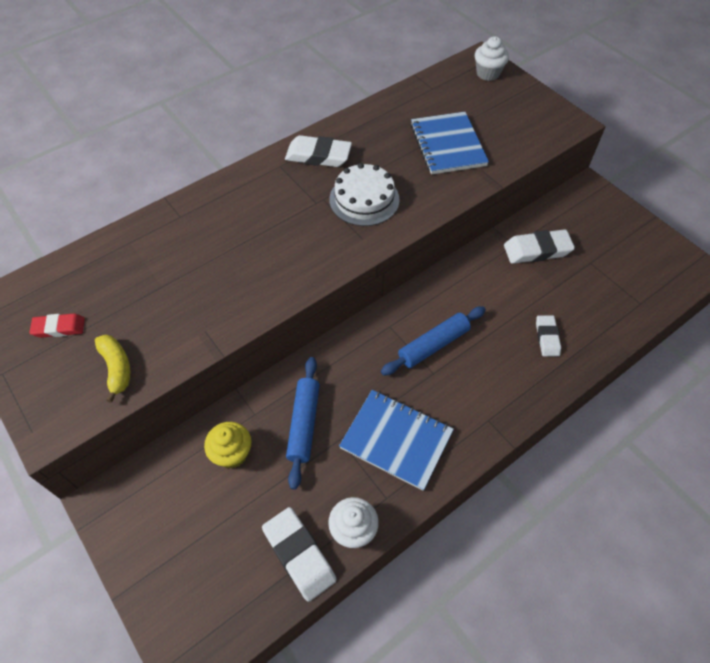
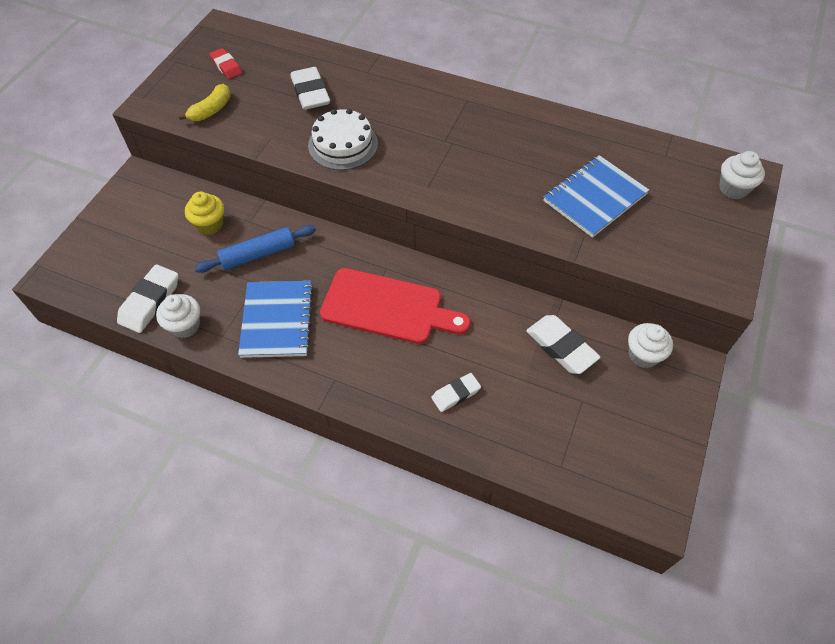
camera: 60 degrees right, 0 degrees up
white eraser [285,135,352,167] -> white eraser moved to [290,67,330,110]
white cake [329,163,400,226] -> white cake moved to [308,109,378,170]
blue rolling pin [381,306,486,376] -> red cutting board [320,268,470,344]
none -> white cupcake [628,323,673,368]

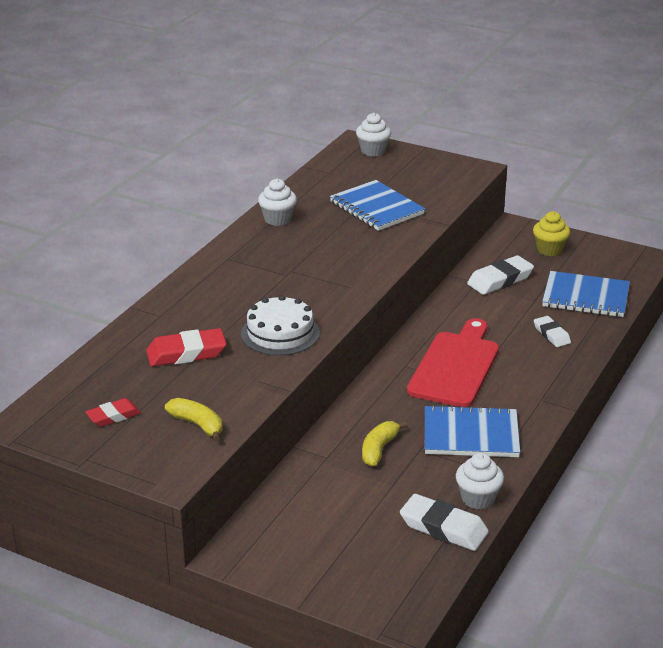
camera: 85 degrees left, 25 degrees down
yellow cupcake [185,192,224,235] -> yellow cupcake moved to [533,211,570,256]
blue rolling pin [194,225,316,273] -> yellow banana [362,421,407,466]
white eraser [290,67,330,110] -> red eraser [146,328,227,367]
white cupcake [628,323,673,368] -> white cupcake moved to [258,179,297,226]
none -> blue notebook [542,271,630,317]

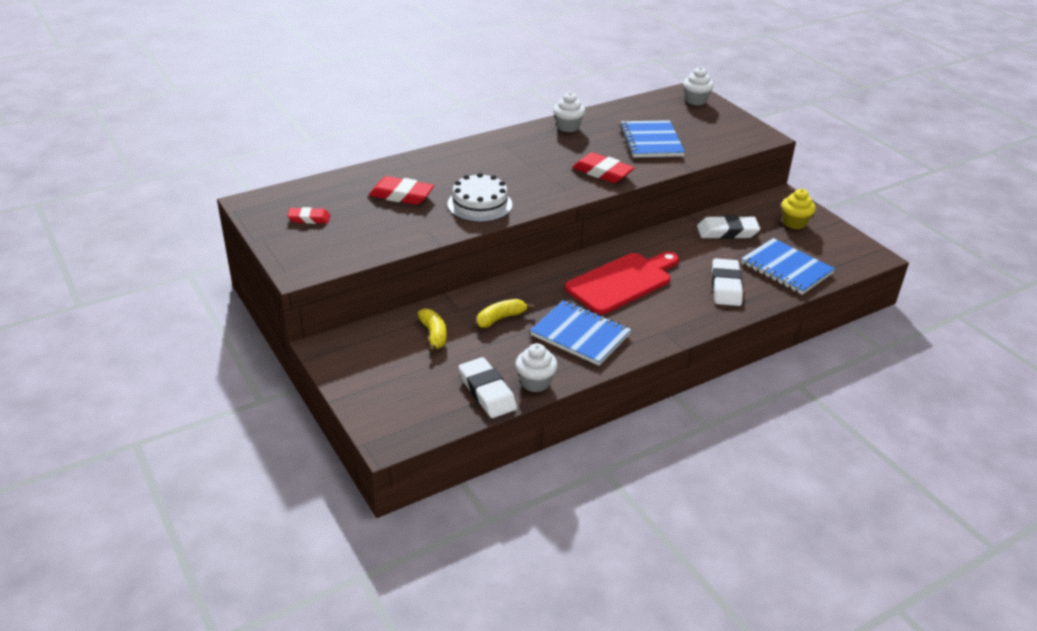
camera: 30 degrees right, 5 degrees up
yellow banana [165,398,223,441] -> yellow banana moved to [418,308,447,353]
white eraser [534,316,571,347] -> white eraser [712,258,743,306], size x1.61
none -> red eraser [572,152,635,183]

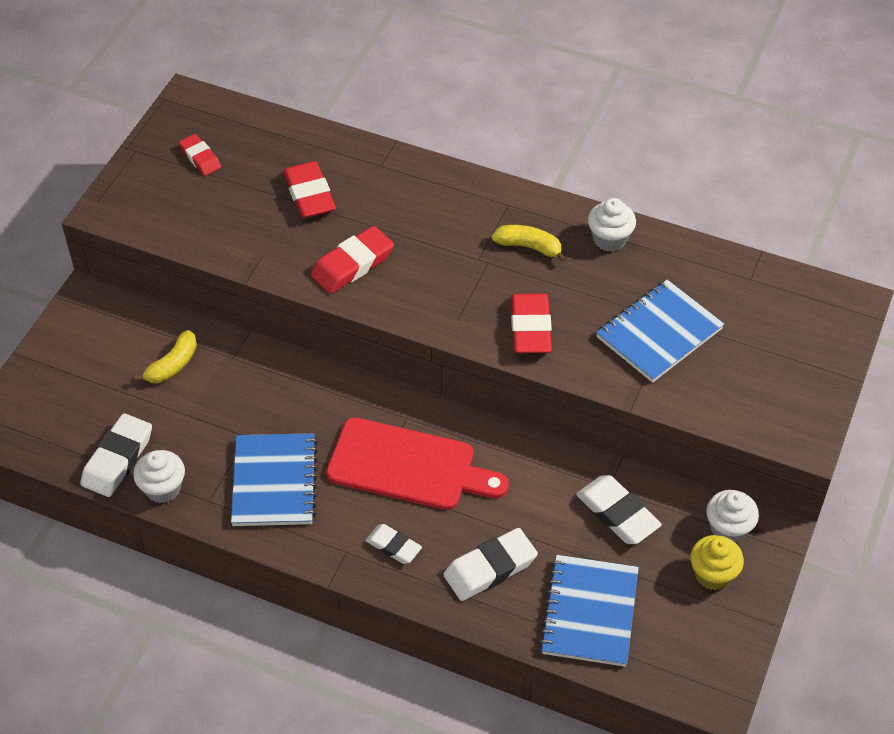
camera: 55 degrees right, 15 degrees up
white cake [447,173,512,222] -> red eraser [311,226,394,294]
yellow banana [477,299,534,328] -> yellow banana moved to [492,225,567,262]
white cupcake [683,67,714,105] -> white cupcake moved to [706,490,759,542]
none -> white eraser [365,524,422,564]

